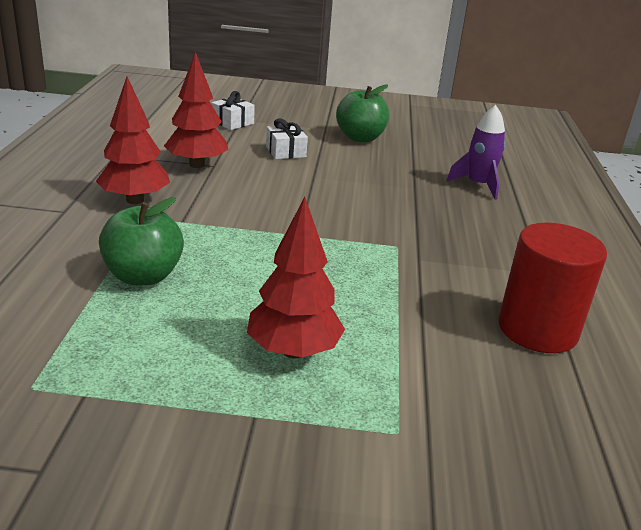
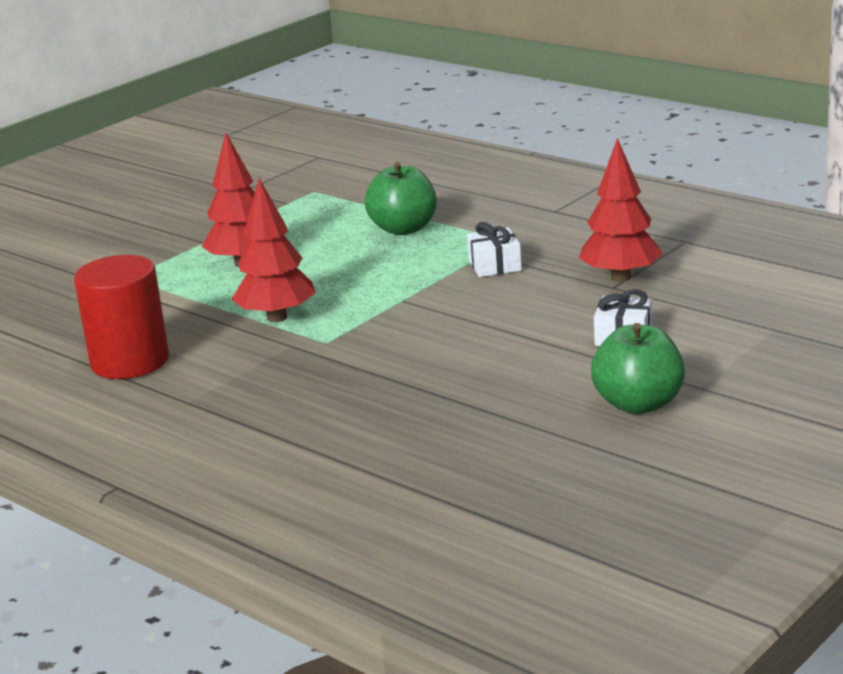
camera: 130 degrees right, 5 degrees down
red tree [96,76,170,204] -> red tree moved to [231,178,316,322]
white gift [211,91,255,130] -> white gift moved to [467,222,522,277]
purple rocket [446,105,505,200] -> none

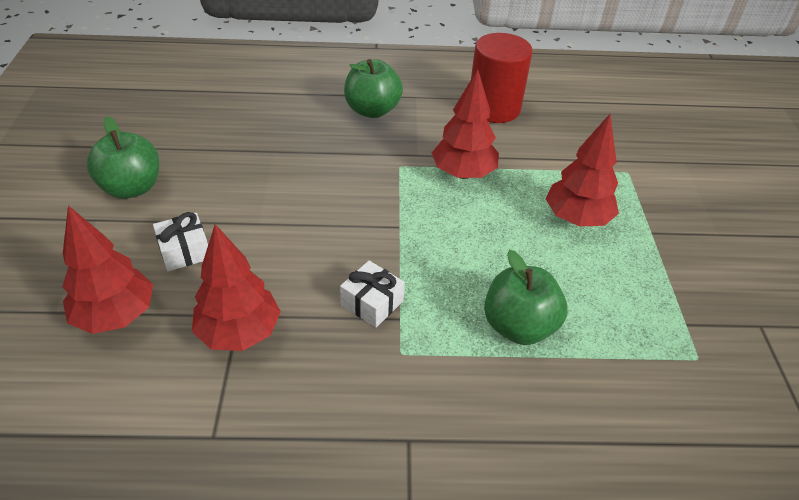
camera: 135 degrees right, 20 degrees up
none -> red tree [62,206,153,334]
none -> green apple [344,59,403,118]

